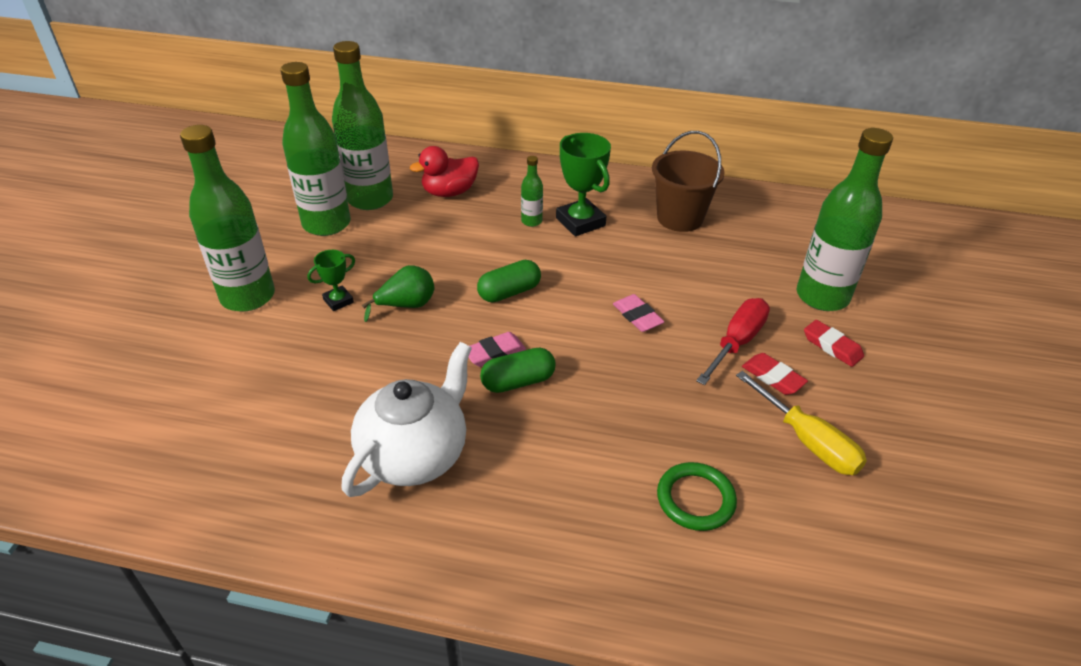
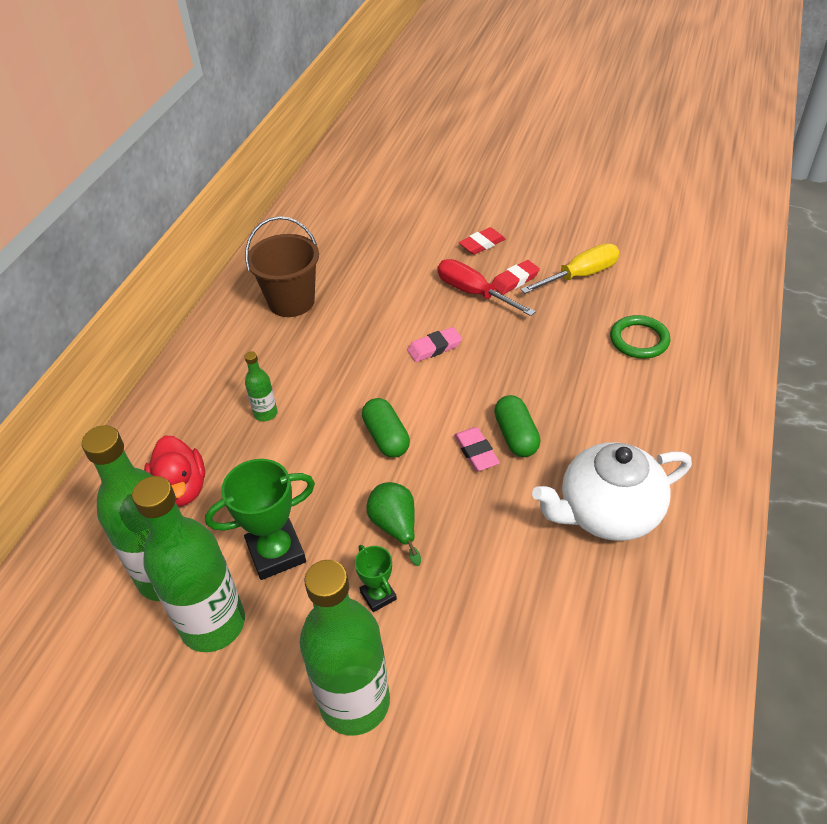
camera: 80 degrees left, 5 degrees up
white teapot [341,342,472,497] -> white teapot turned 60 degrees counterclockwise [532,442,692,541]
green trophy [556,133,611,236] -> green trophy moved to [205,459,315,580]
green bottle [797,128,893,311] -> none

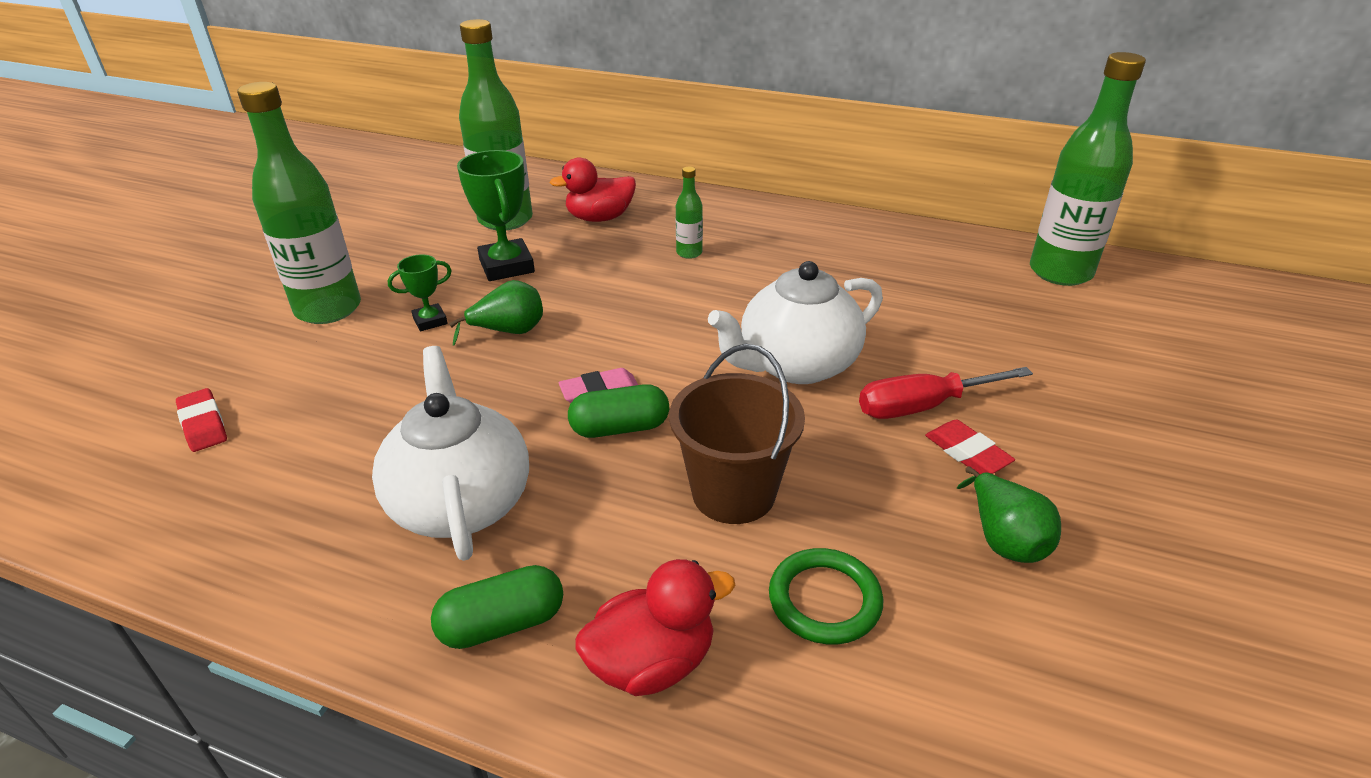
camera: 90 degrees right, 10 degrees down
green bottle [132,476,245,652] -> green bottle moved to [1030,52,1146,286]
brown bucket [245,216,319,317] -> brown bucket moved to [669,344,805,524]
green capsule [362,398,410,457] -> green capsule moved to [431,565,563,649]
pink eraser [407,327,462,362] -> white teapot [708,261,883,384]
red screwdriver [438,259,536,316] -> red screwdriver turned 150 degrees counterclockwise [859,367,1033,419]
red eraser [459,227,505,255] -> red eraser moved to [176,388,227,452]
yellow screwdriver [521,244,619,294] -> green pear [957,466,1061,563]
none -> red duck [575,559,735,696]

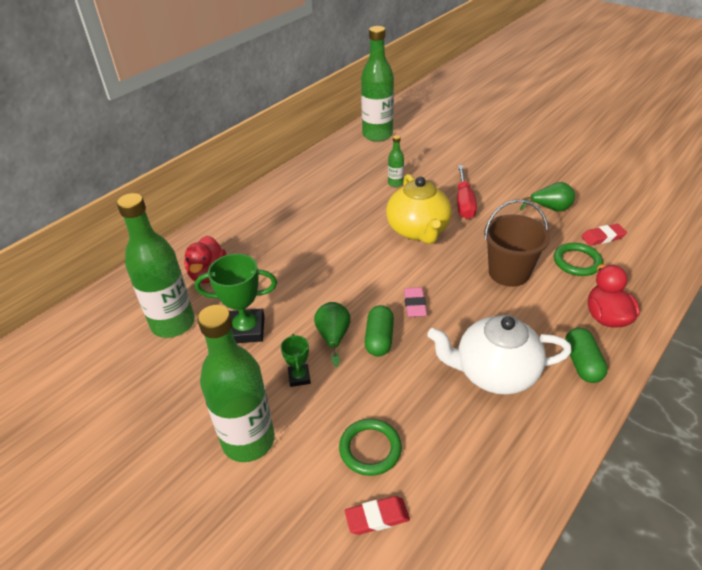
camera: 70 degrees left, 5 degrees up
green capsule [568,384,669,438] -> green capsule moved to [365,305,394,357]
green bottle [676,167,703,259] -> green bottle moved to [388,135,404,187]
white teapot [708,261,883,384] -> yellow teapot [386,174,452,244]
red eraser [925,420,1015,474] -> red eraser moved to [581,224,627,246]
none -> green ring [339,419,402,476]

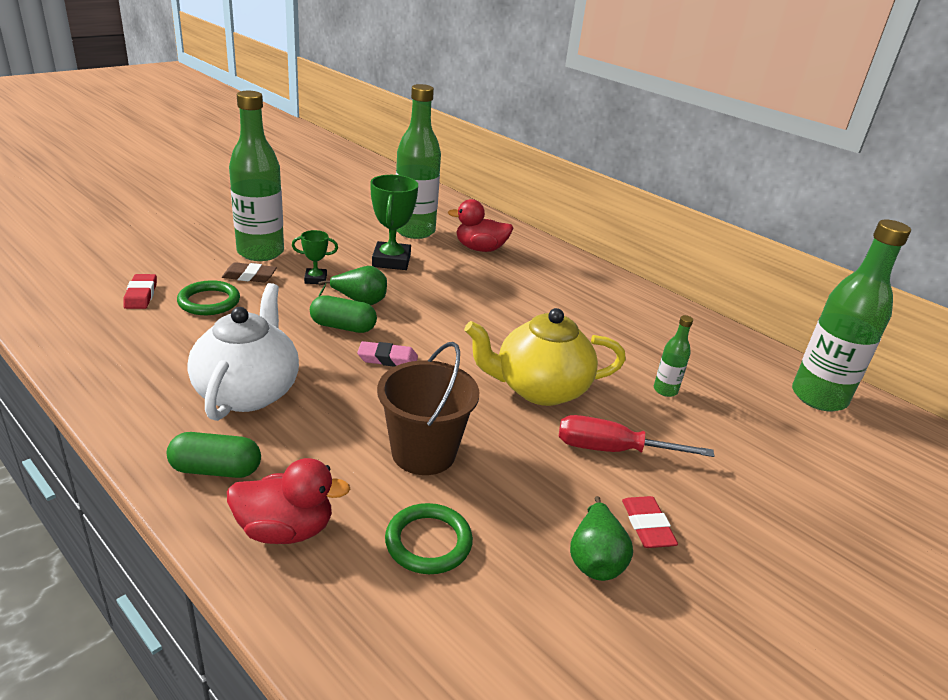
camera: 90 degrees right, 10 degrees down
red eraser [581,224,627,246] -> red eraser moved to [622,496,678,548]
none -> brown eraser [222,262,277,282]

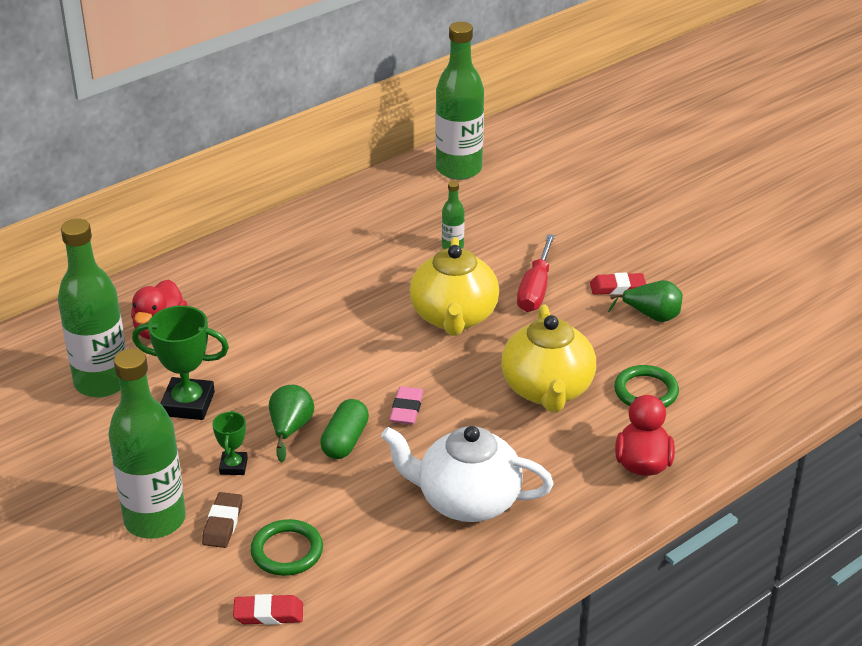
camera: 80 degrees left, 5 degrees up
green capsule [167,432,261,478] -> none
brown bucket [377,342,479,475] -> yellow teapot [501,304,596,413]

